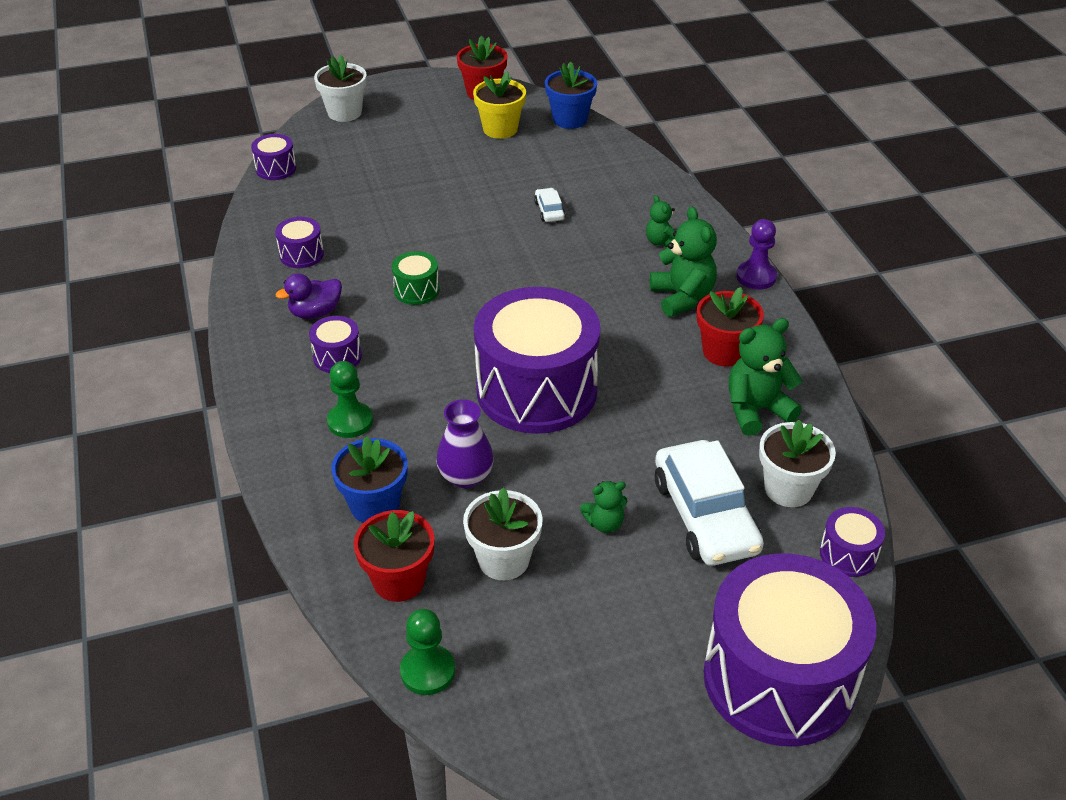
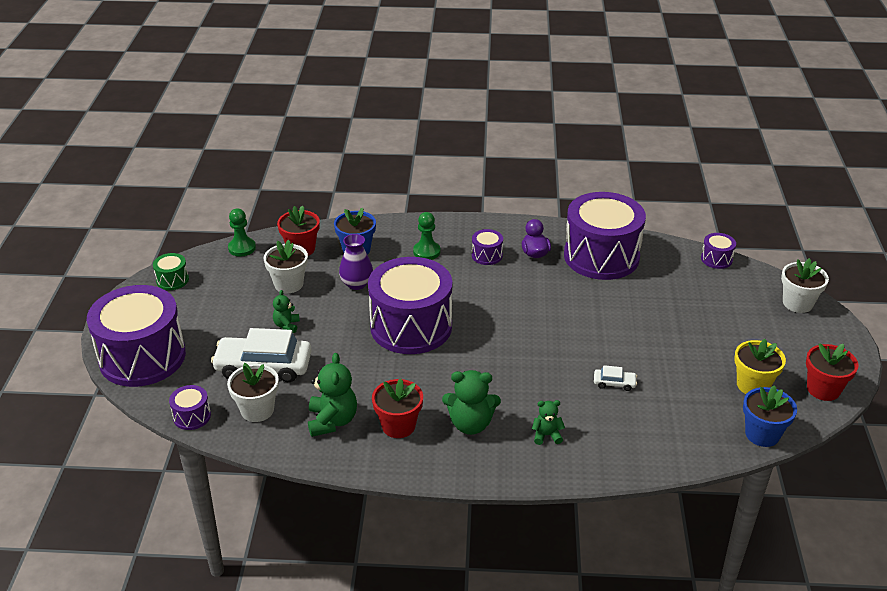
camera: 110 degrees right, 5 degrees down
purple drum [275,217,324,268] -> purple drum [564,192,646,280], size x2.43
green drum [392,251,440,305] -> green drum moved to [153,253,189,290]
purple pawn [736,219,777,290] -> none

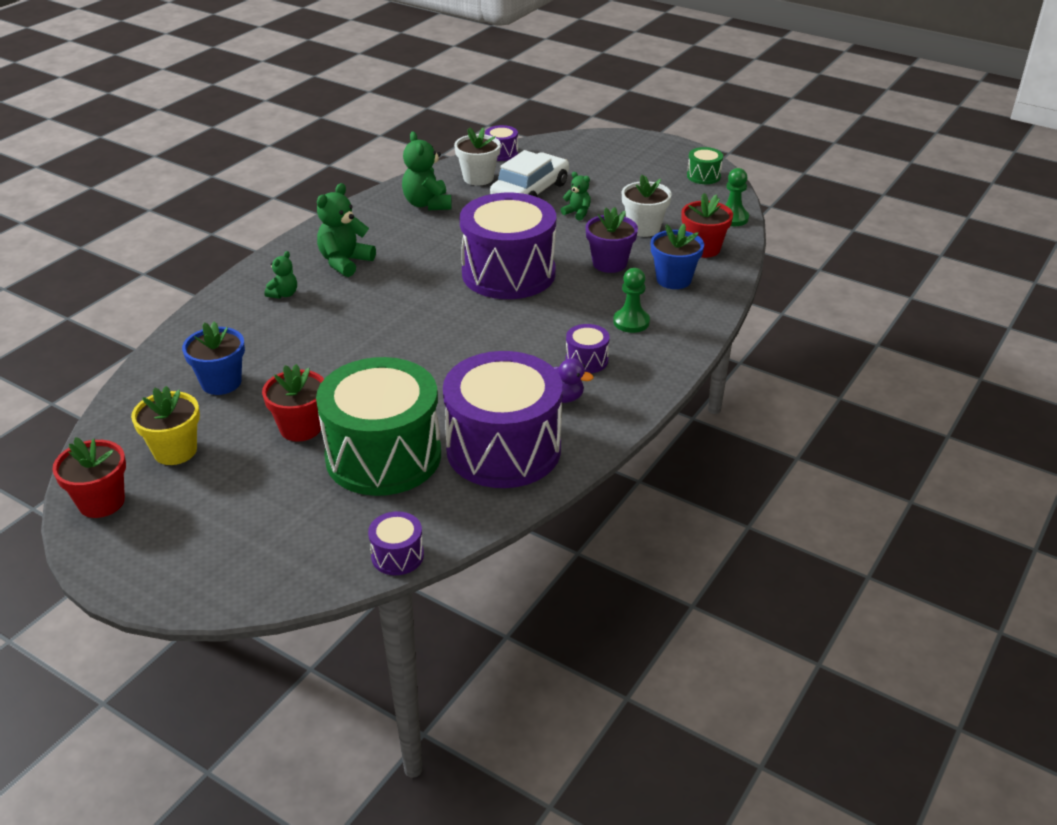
camera: 120 degrees right, 0 degrees up
purple drum [87,285,186,387] -> none
green teddy bear [308,353,357,437] -> green teddy bear turned 45 degrees clockwise [402,132,452,210]
purple vase [339,234,373,290] -> purple flower pot [585,207,638,273]
red flower pot [372,379,423,438] -> red flower pot moved to [262,364,324,442]
white car [594,365,637,391] -> none
blue flower pot [743,385,797,447] -> blue flower pot moved to [182,321,245,395]
white flower pot [781,258,829,313] -> none
none -> green drum [316,357,441,496]

